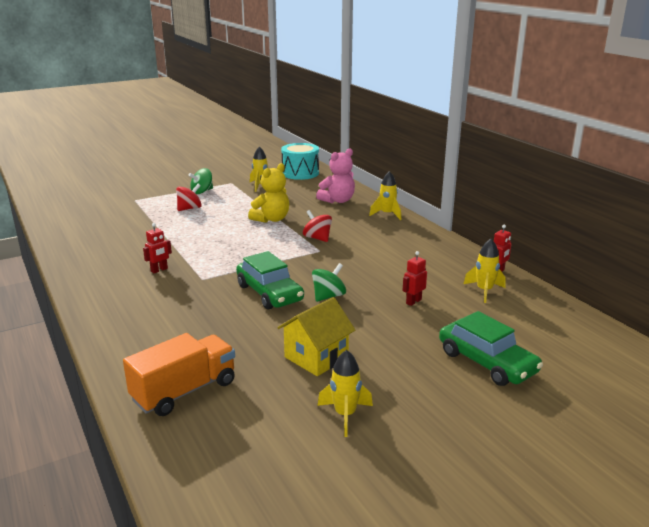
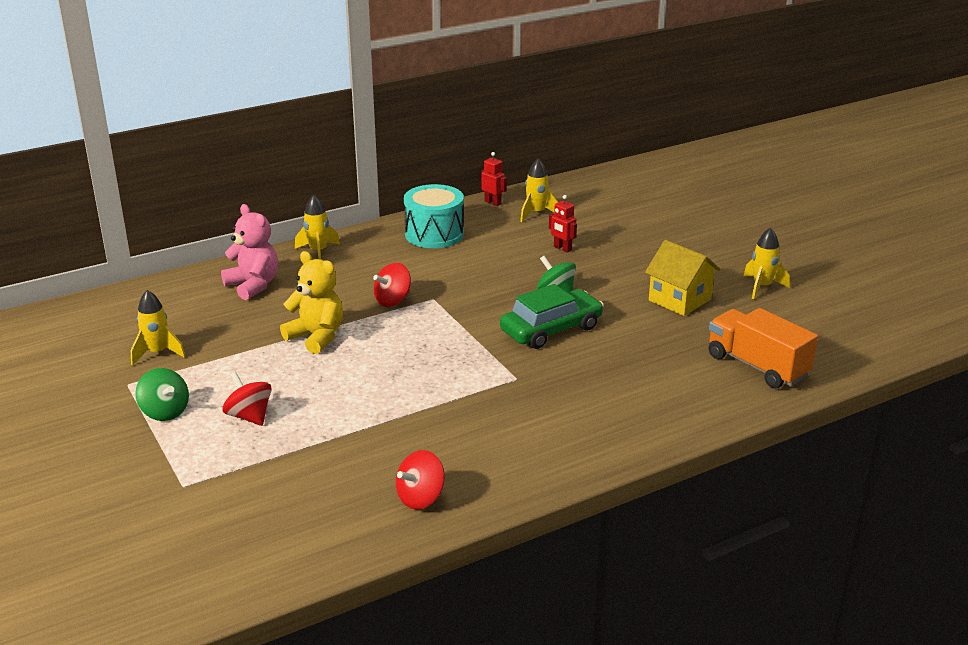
camera: 90 degrees left, 5 degrees up
red robot [143,223,172,273] -> none
turquoise drum [281,143,319,180] -> turquoise drum moved to [404,184,464,248]
green car [439,311,543,386] -> none
none -> red spinning top [396,450,445,509]

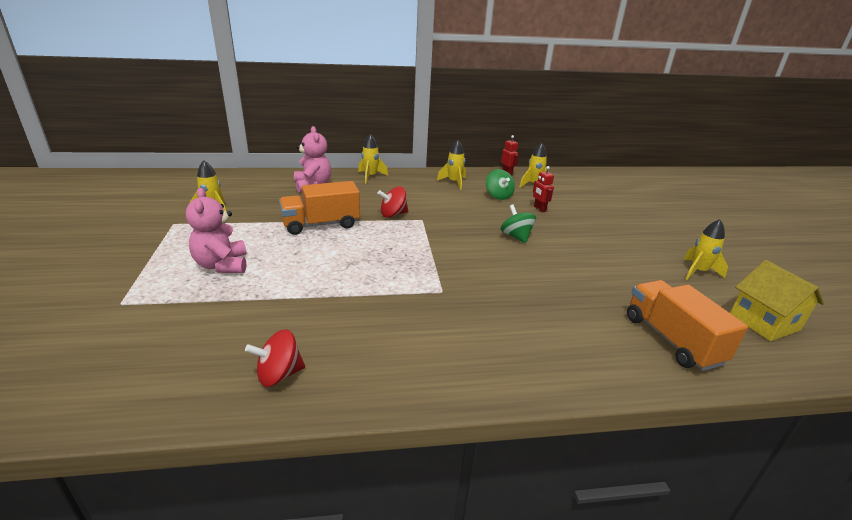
camera: 20 degrees right, 0 degrees up
green spinning top [135,368,189,421] -> green spinning top moved to [486,169,515,200]
red spinning top [222,372,272,426] -> pink teddy bear [186,188,247,273]
yellow teddy bear [280,251,343,354] -> orange truck [279,181,360,235]
turquoise drum [404,184,464,248] -> yellow rocket [437,140,466,190]
green car [500,284,604,349] -> none
yellow house [645,240,721,316] -> yellow house moved to [730,260,824,341]

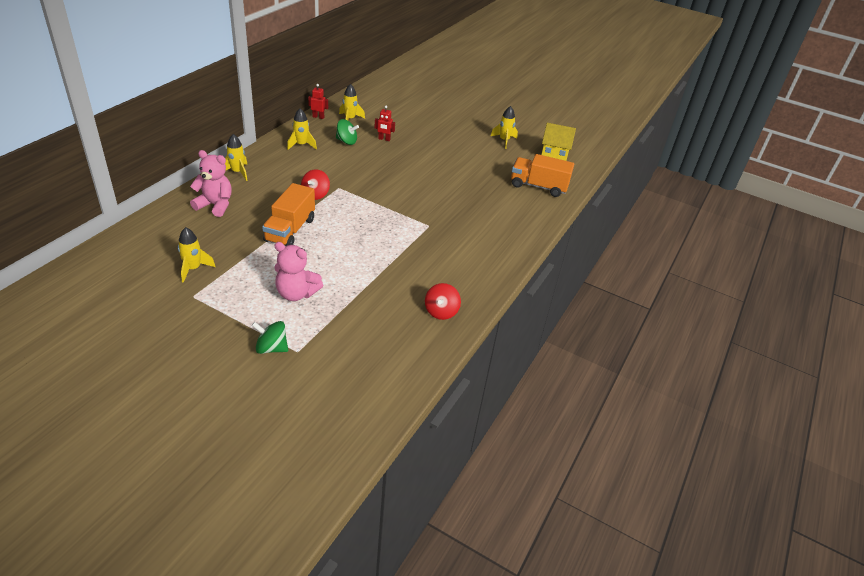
camera: 55 degrees left, 10 degrees up
green spinning top [501,205,536,243] -> green spinning top moved to [252,321,288,354]

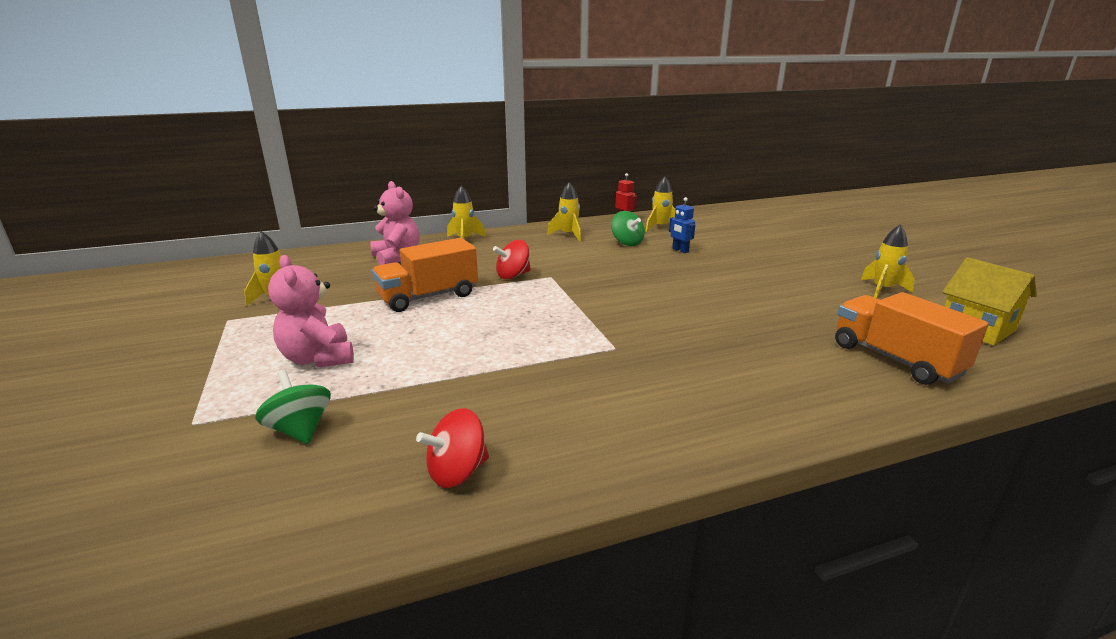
camera: 45 degrees right, 15 degrees down
green spinning top [252,321,288,354] -> green spinning top moved to [255,370,331,444]
red robot [375,106,395,141] -> blue robot [669,197,695,253]

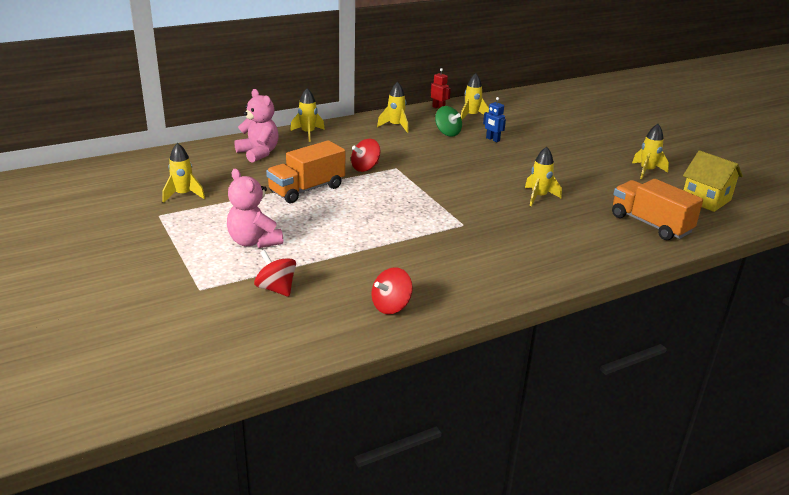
camera: 10 degrees left, 5 degrees up
green spinning top [255,370,331,444] -> red spinning top [254,250,296,297]
none -> yellow rocket [525,147,562,206]

